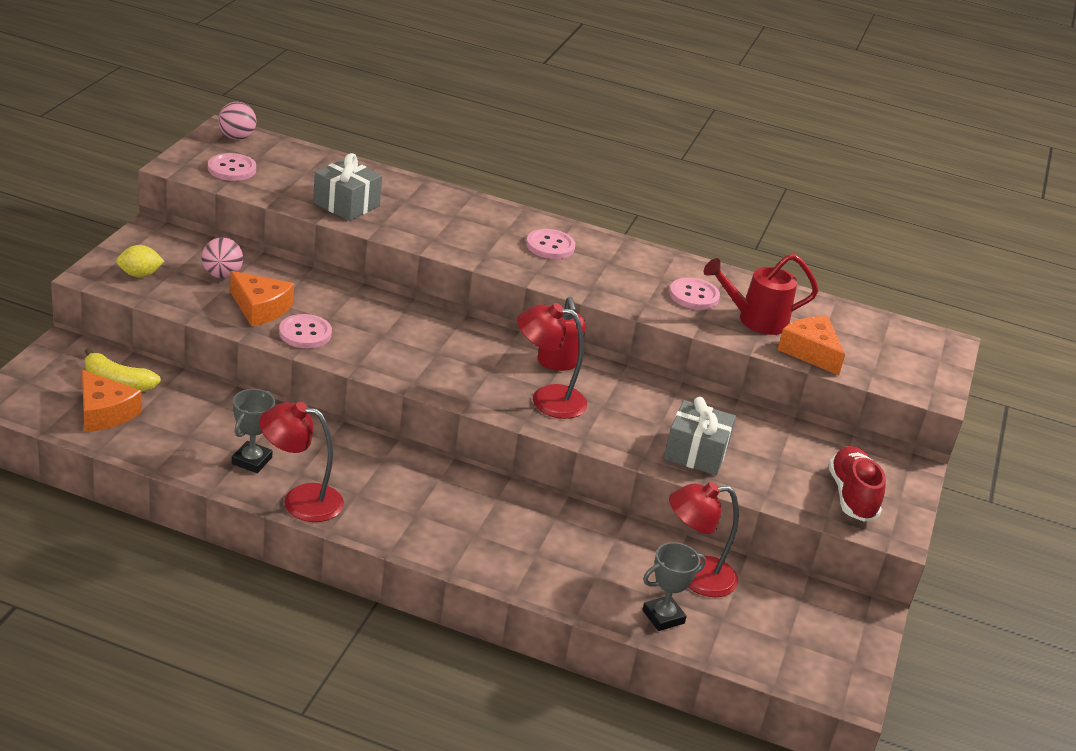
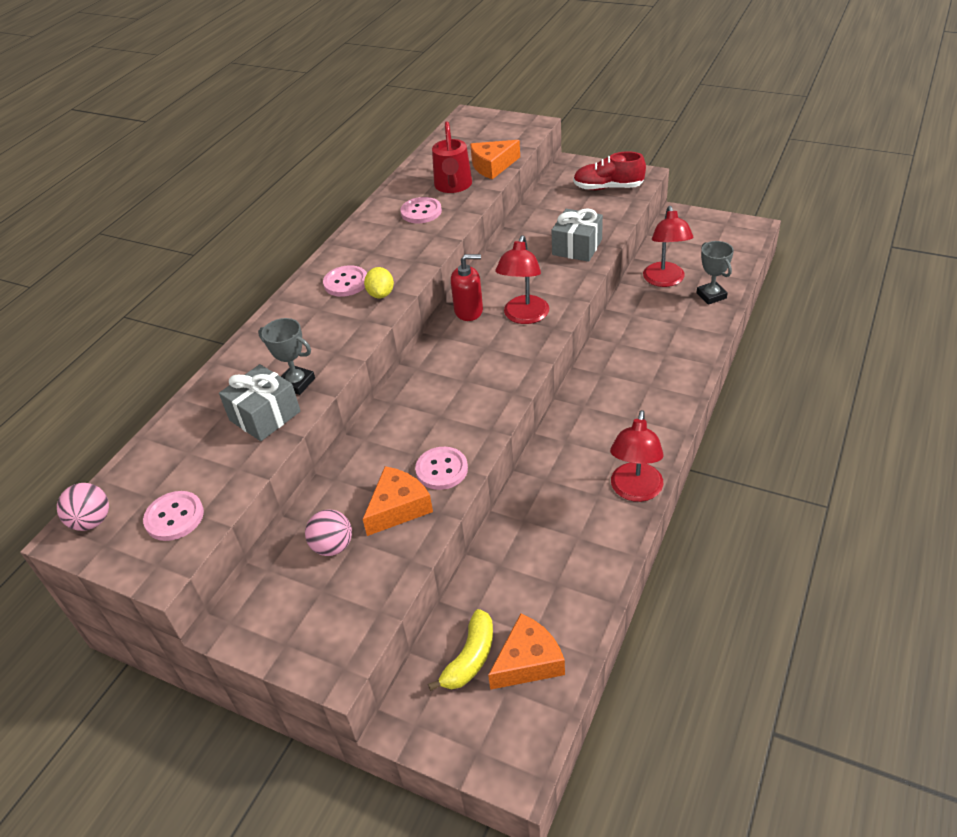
camera: 75 degrees left, 10 degrees up
yellow lemon [116,245,165,277] -> yellow lemon moved to [364,267,394,298]
grey trophy [232,389,275,473] -> grey trophy moved to [258,318,315,395]

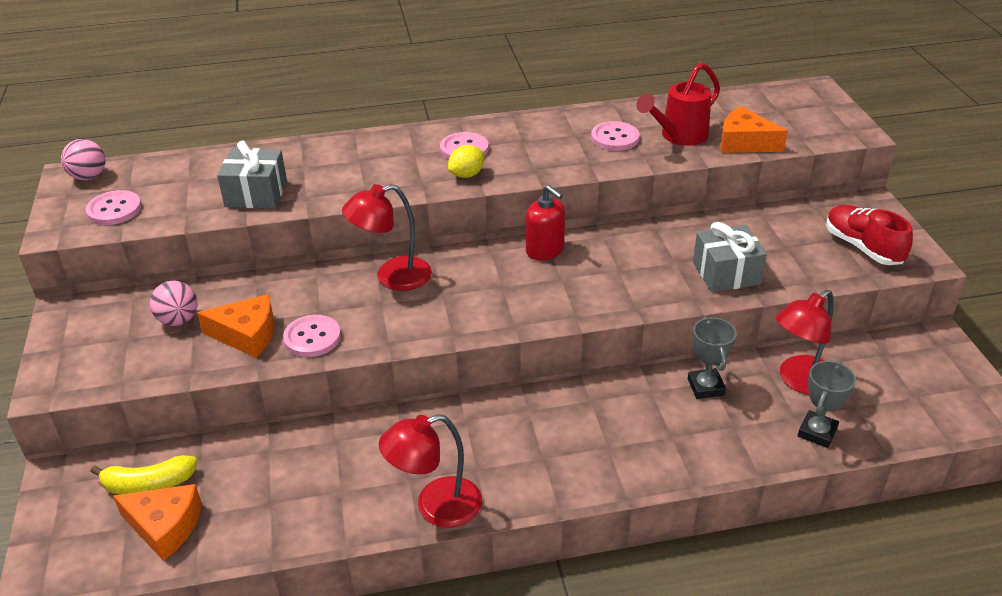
camera: 50 degrees right, 5 degrees down
grey trophy [258,318,315,395] -> grey trophy moved to [688,316,737,399]
red lamp [495,235,549,324] -> red lamp moved to [342,184,432,291]

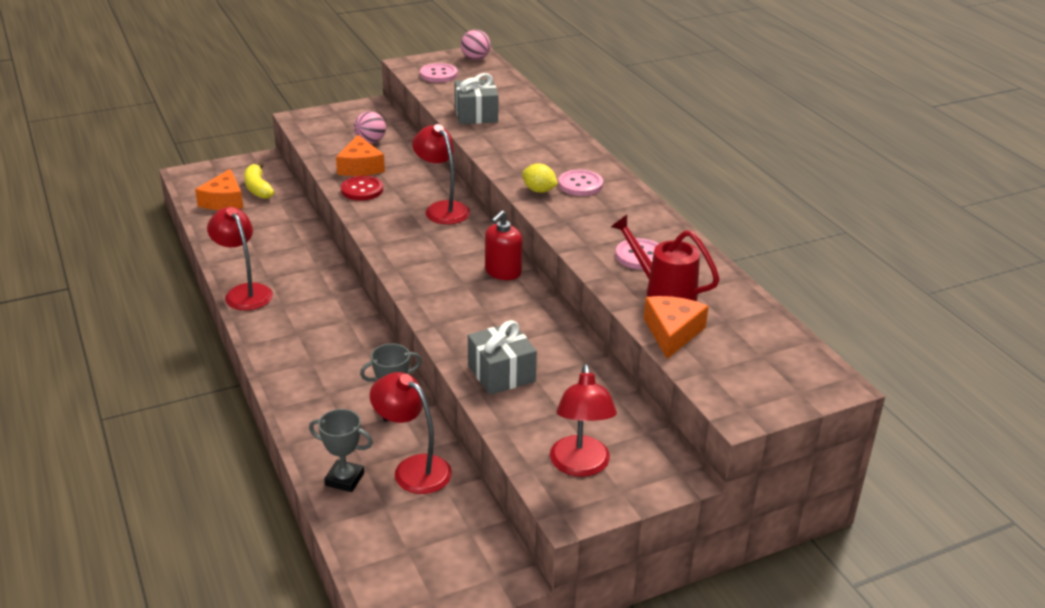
camera: 75 degrees right, 5 degrees down
pink button [283,315,341,357] -> red button [341,176,383,201]
red shoe [826,205,913,265] -> red lamp [550,364,617,477]

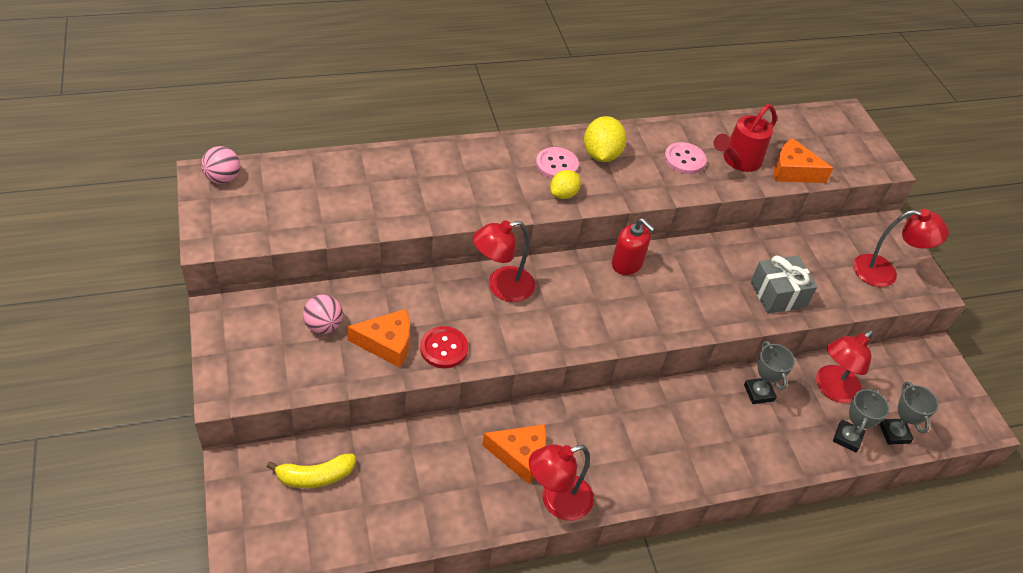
camera: 85 degrees left, 15 degrees up
orange cheese [195,169,244,210] -> orange cheese moved to [482,424,546,484]
pink button [420,63,458,82] -> none
grey gift [455,73,498,124] -> none
none -> yellow lemon [584,116,626,162]
none -> grey trophy [879,381,938,445]

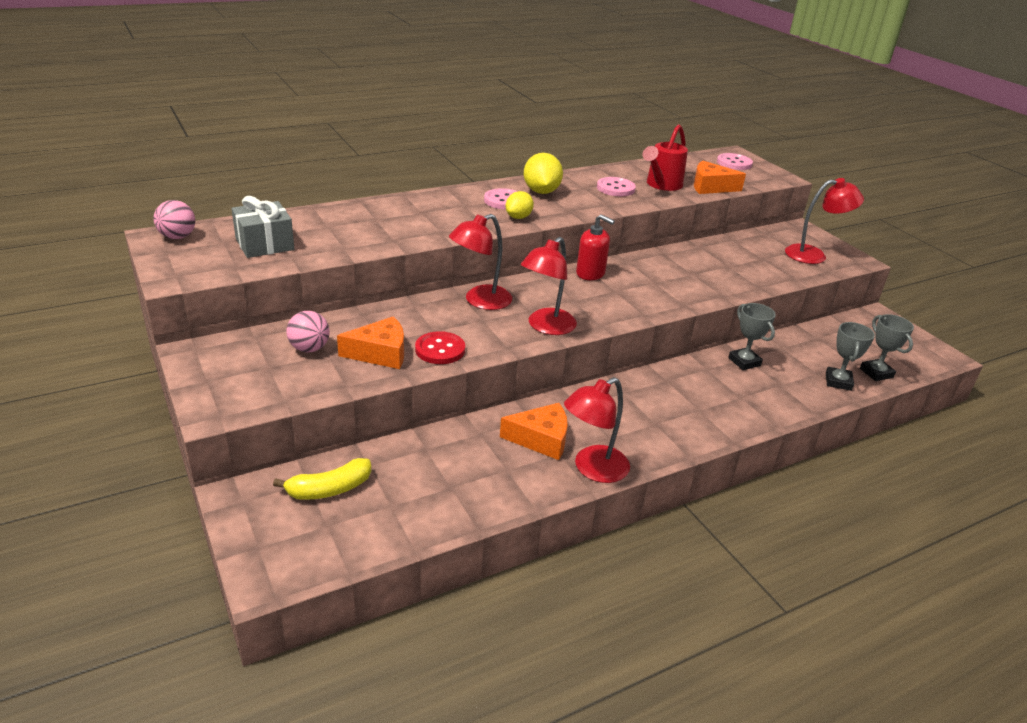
camera: 10 degrees left, 15 degrees down
grey gift [750,255,817,314] -> grey gift moved to [231,196,294,258]
red lamp [816,330,874,403] -> red lamp moved to [521,237,577,335]
none -> pink button [717,153,753,170]

